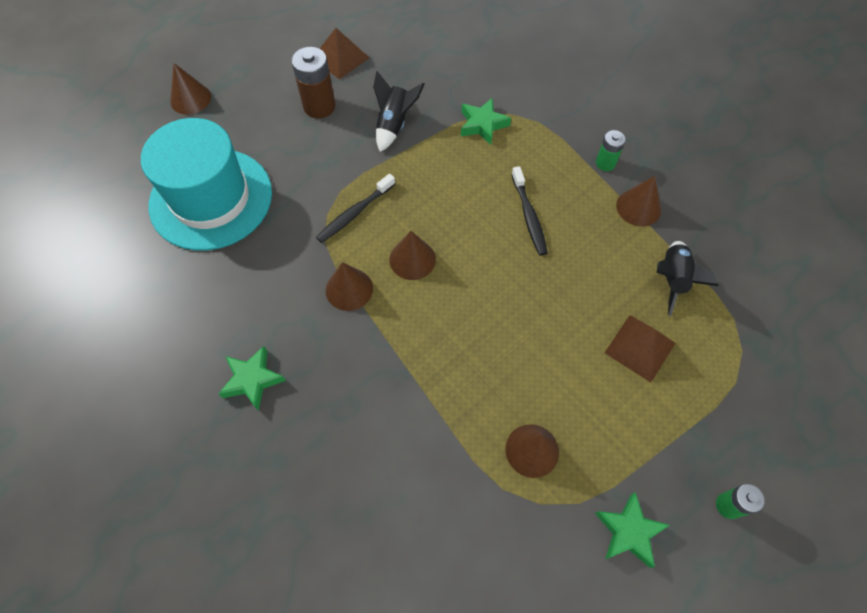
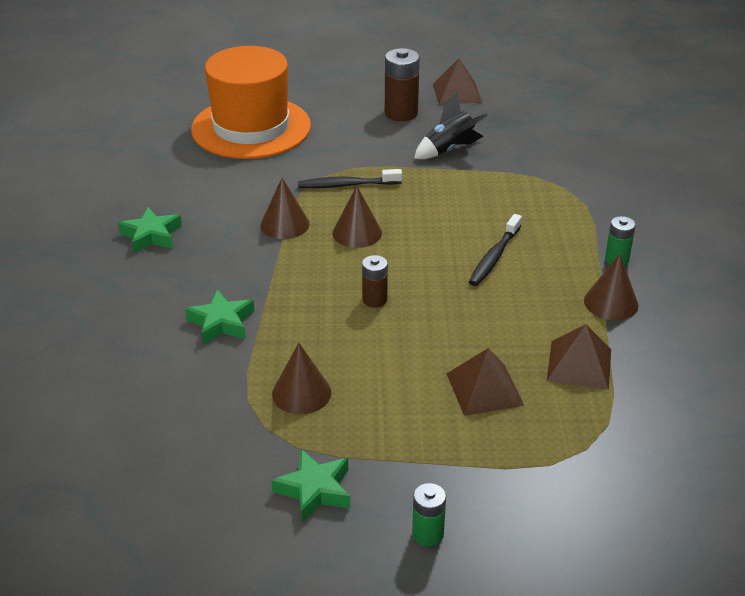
camera: 40 degrees right, 25 degrees down
turquoise hat [141,118,272,251] -> orange hat [191,46,311,159]
brown cone [170,63,211,115] -> none
green star [461,98,511,145] -> green star moved to [185,290,255,344]
black rocket [656,241,719,316] -> brown pyramid [547,324,611,390]
none -> brown battery [362,255,388,308]

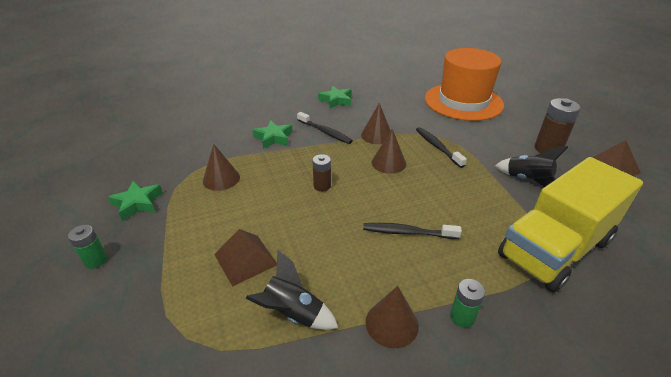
camera: 70 degrees right, 0 degrees up
brown pyramid [547,324,611,390] -> black rocket [246,250,338,330]
none -> black toothbrush [297,112,353,144]
none -> yellow truck [498,157,643,292]

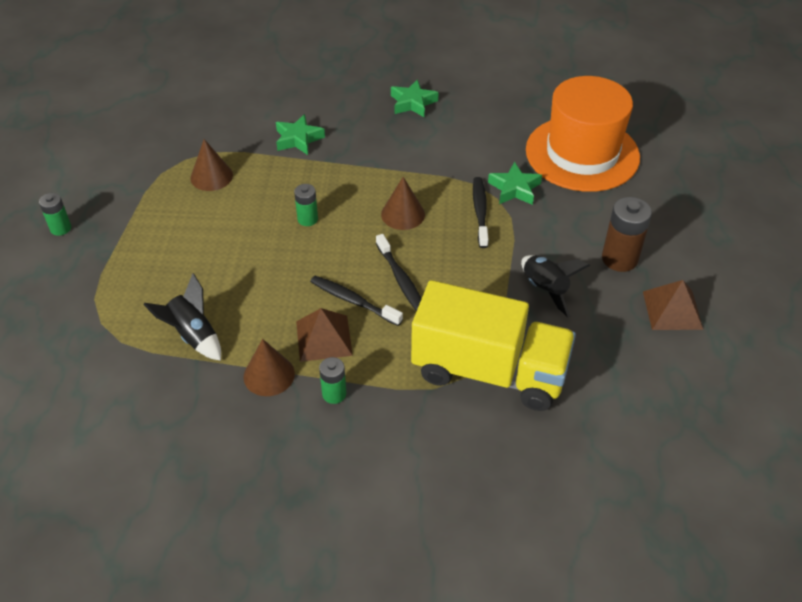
camera: 25 degrees right, 10 degrees up
green star [108,181,163,221] -> green star moved to [488,162,542,205]
brown pyramid [214,229,277,287] -> brown pyramid moved to [296,308,353,362]
black toothbrush [297,112,353,144] -> black toothbrush moved to [376,234,422,311]
brown battery [312,154,331,191] -> green battery [294,184,318,226]
brown cone [361,103,391,144] -> none
yellow truck [498,157,643,292] -> yellow truck turned 150 degrees counterclockwise [411,280,576,411]

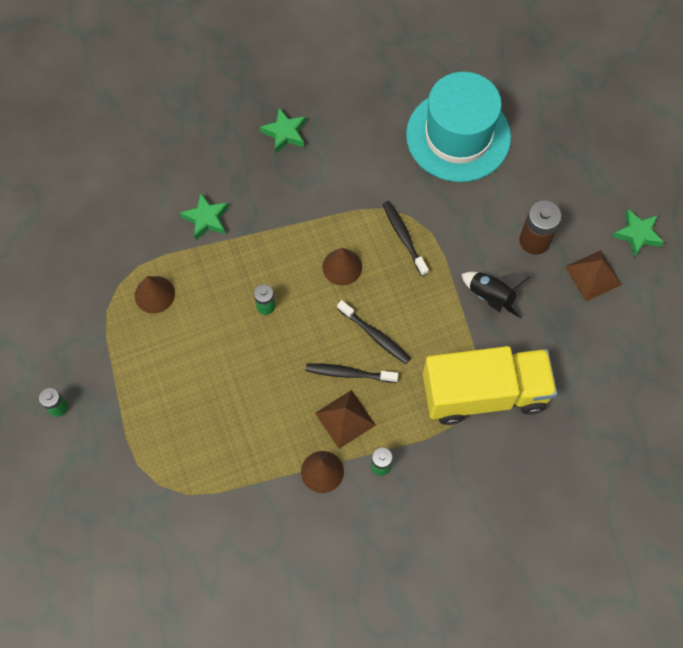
camera: 25 degrees left, 20 degrees up
black rocket [143,273,221,361] -> none
green star [488,162,542,205] -> green star moved to [612,209,664,258]
orange hat [526,76,640,192] -> turquoise hat [406,72,511,182]

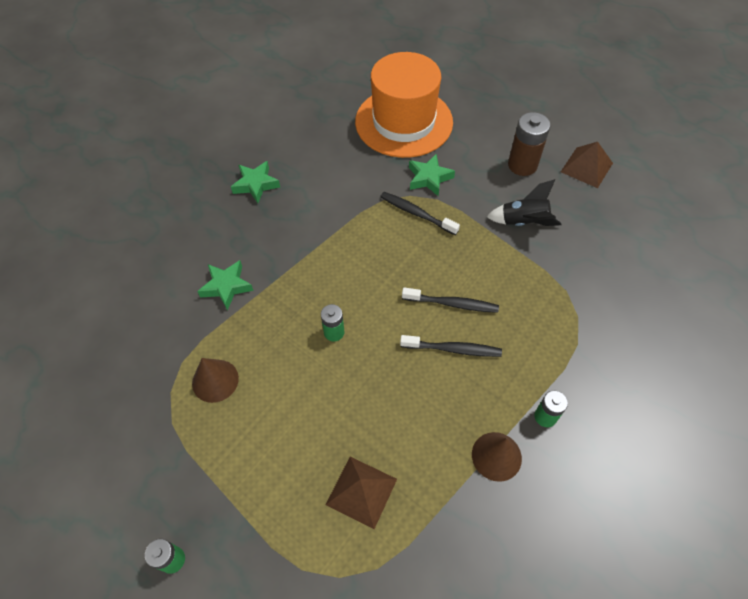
camera: 30 degrees left, 10 degrees down
black toothbrush [306,363,398,383] -> black toothbrush turned 150 degrees counterclockwise [400,335,502,357]
brown pyramid [315,390,376,449] -> brown pyramid moved to [326,457,397,529]
brown cone [322,248,362,285] -> none
turquoise hat [406,72,511,182] -> orange hat [355,52,453,158]
yellow truck [423,346,557,425] -> none
green star [612,209,664,258] -> green star moved to [409,154,455,196]

